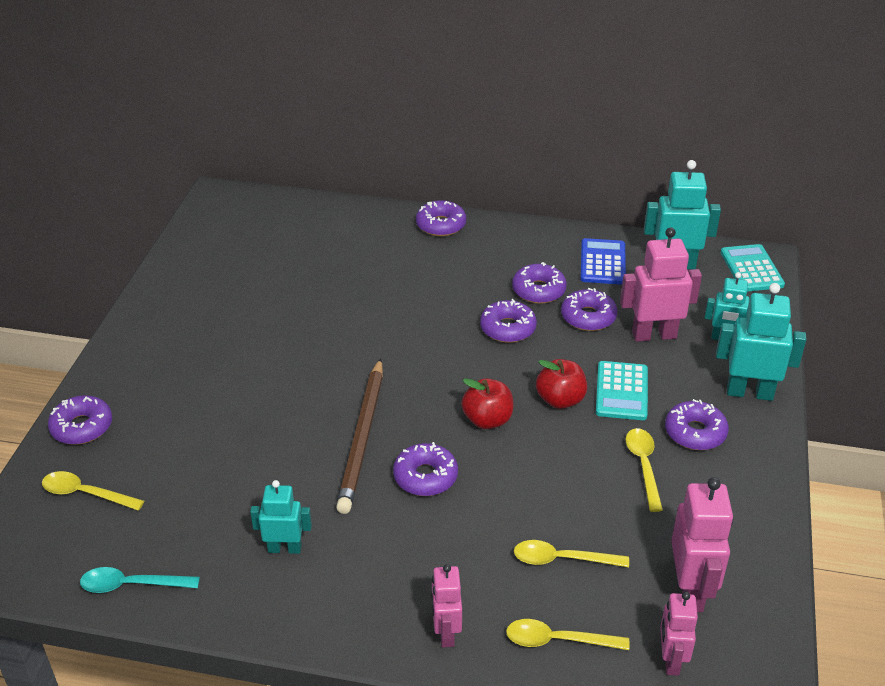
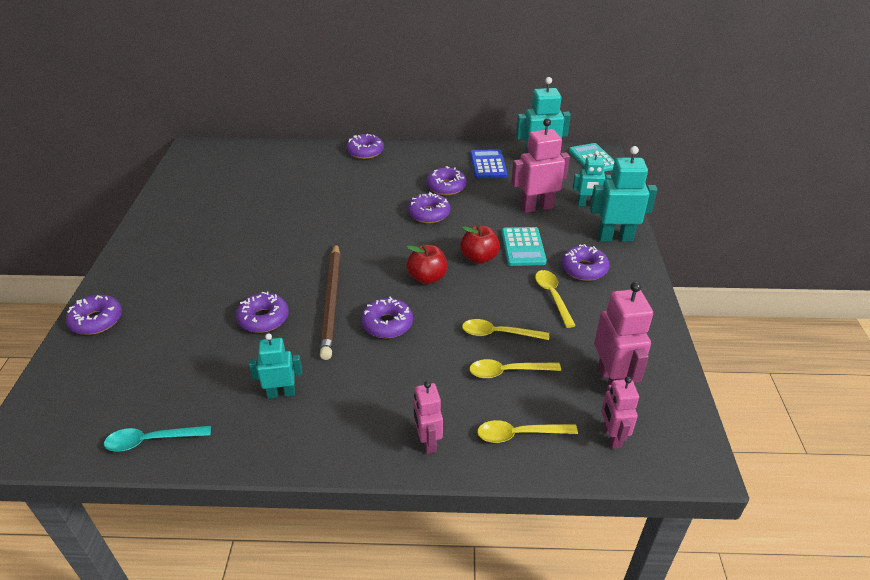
camera: 10 degrees left, 0 degrees up
yellow spoon [42,471,144,511] -> yellow spoon moved to [462,319,549,340]
purple donut [561,288,617,331] -> purple donut moved to [236,292,289,333]

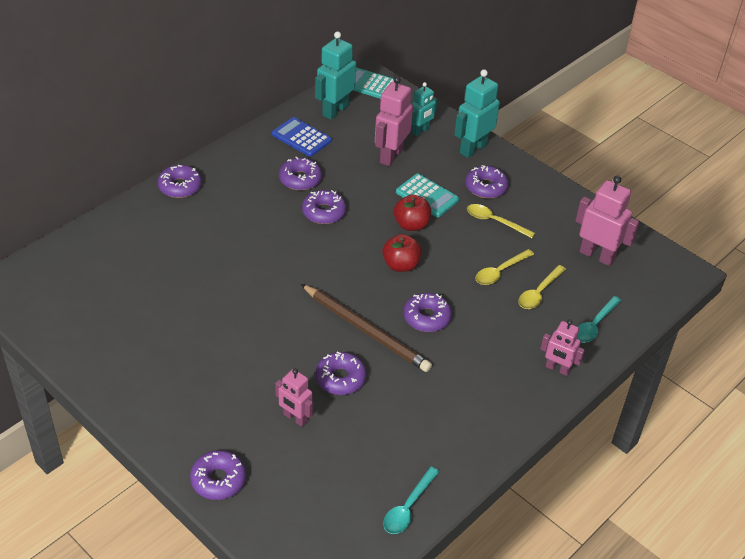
camera: 50 degrees left, 5 degrees up
turquoise robot [249,333,302,398] -> none
yellow spoon [477,420,578,443] -> turquoise spoon [577,296,622,343]
pink robot [601,376,639,449] -> pink robot moved to [275,369,313,427]

